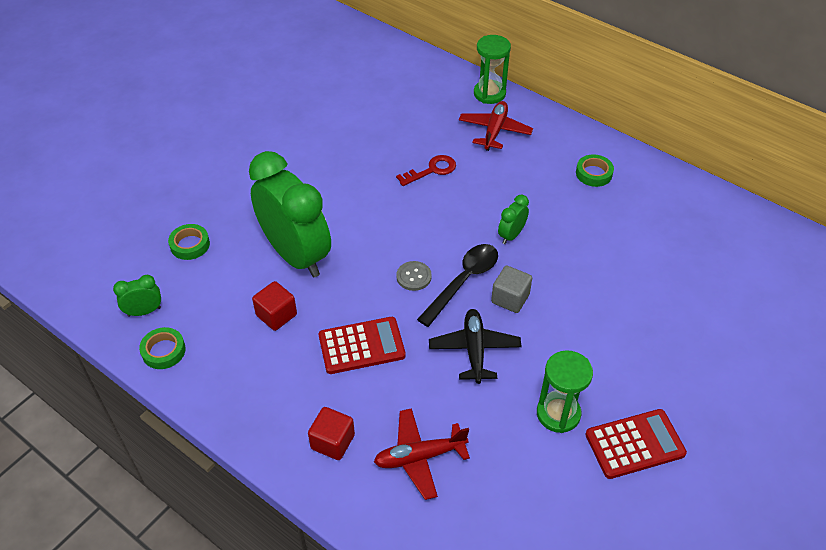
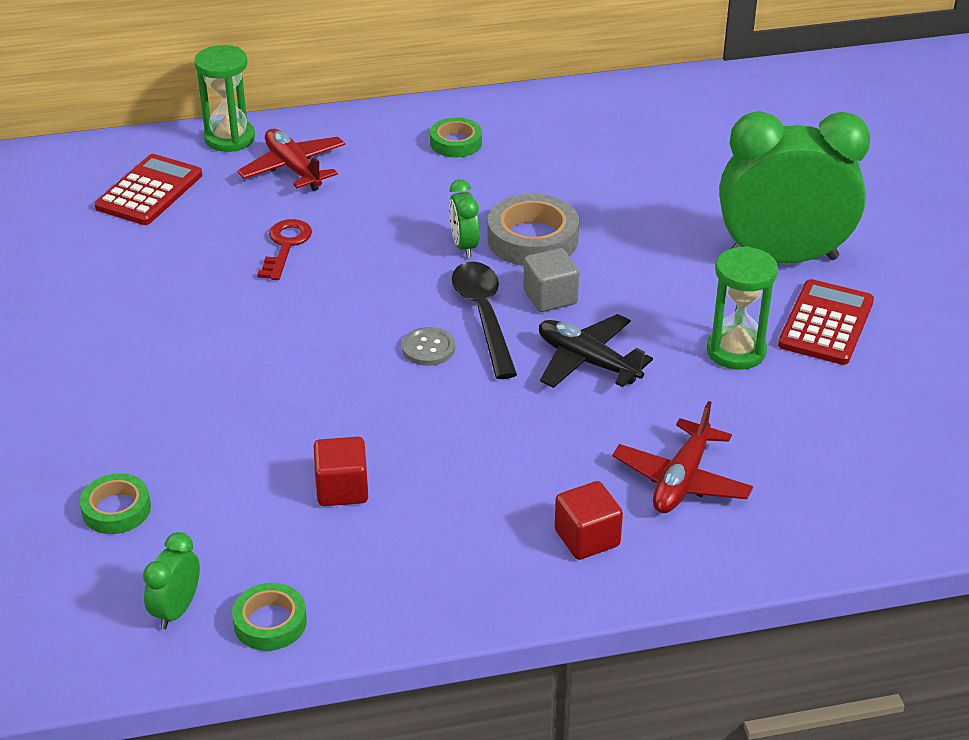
camera: 50 degrees left, 10 degrees down
green clock [249,151,331,277] -> green clock moved to [719,111,870,263]
red calculator [319,317,406,374] -> red calculator moved to [95,154,202,225]
none -> grey tape [488,194,579,266]

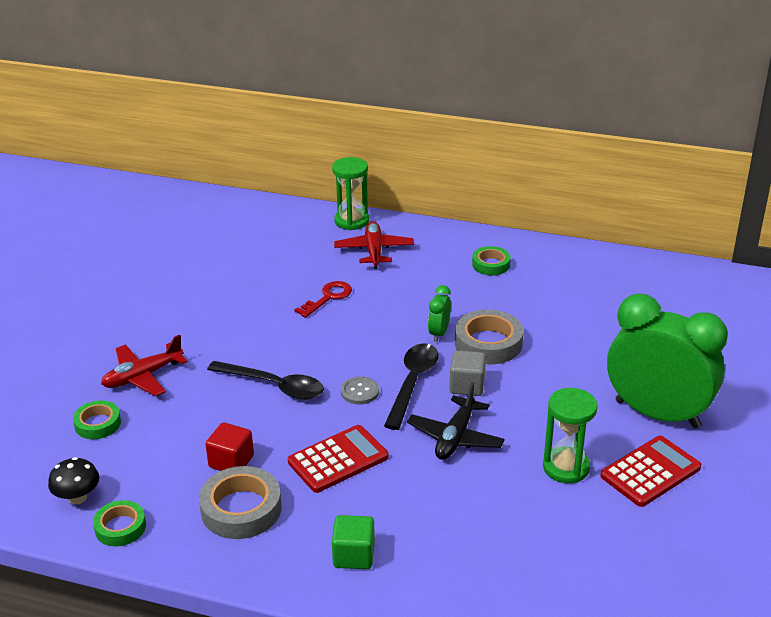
camera: 30 degrees right, 5 degrees down
red calculator [95,154,202,225] -> red calculator moved to [288,425,389,493]
green clock [143,532,200,629] -> black mushroom [48,457,99,504]
black plane [539,314,653,388] -> black plane turned 135 degrees counterclockwise [407,382,505,460]
red cube [555,481,623,560] -> green cube [332,515,375,569]
red plane [613,401,753,513] -> red plane moved to [101,335,188,396]
none -> grey tape [199,466,282,539]
none -> black spoon [207,361,324,400]

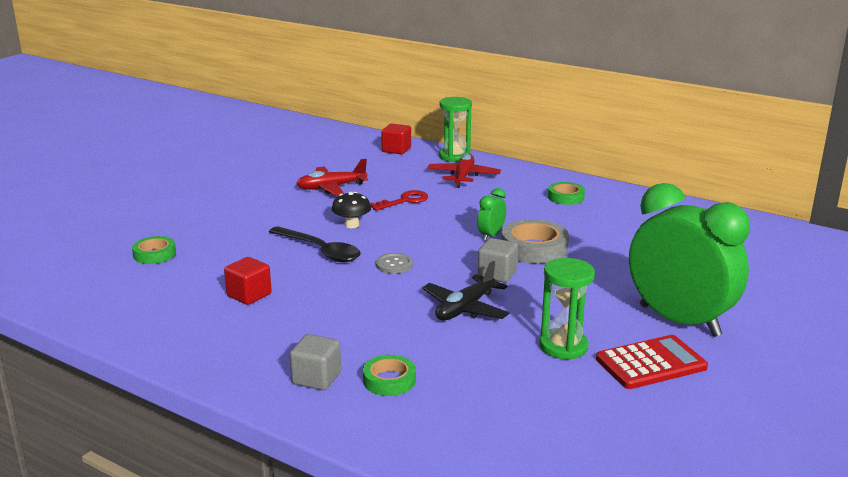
camera: 15 degrees right, 10 degrees down
black mushroom [48,457,99,504] -> black mushroom moved to [332,192,371,228]
green tape [93,500,146,547] -> green tape moved to [363,355,416,396]
red plane [101,335,188,396] -> red plane moved to [296,159,368,196]
grey tape [199,466,282,539] -> none
red calculator [288,425,389,493] -> none
green cube [332,515,375,569] -> grey cube [290,334,341,390]
black spoon [384,343,439,430] -> none
none -> red cube [381,124,411,154]

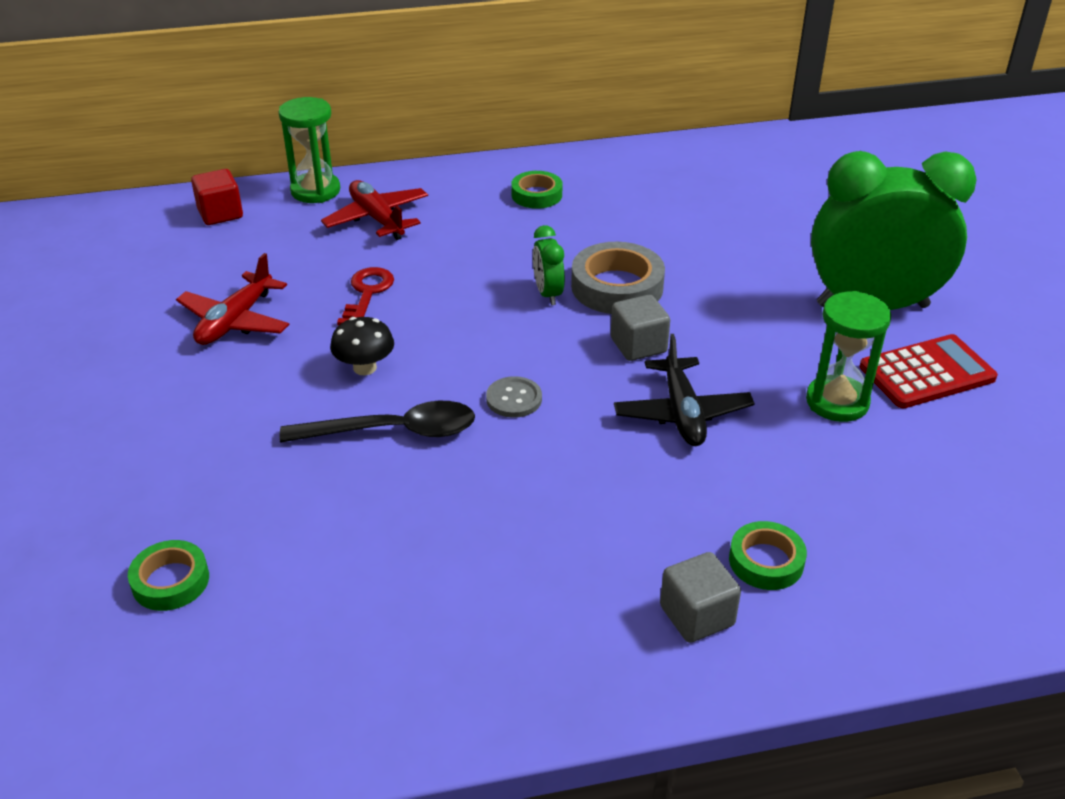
camera: 45 degrees left, 15 degrees up
red cube [224,257,272,305] -> none
red calculator [596,335,708,389] -> red calculator turned 45 degrees clockwise [860,334,998,408]

